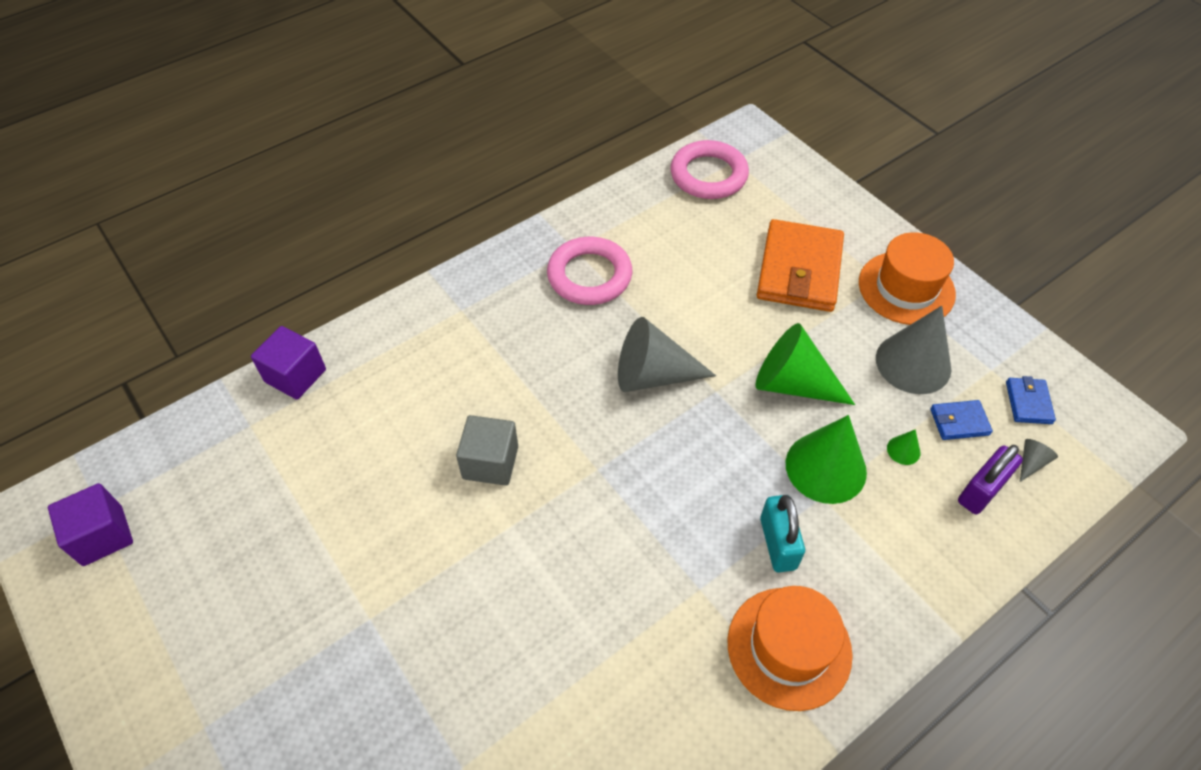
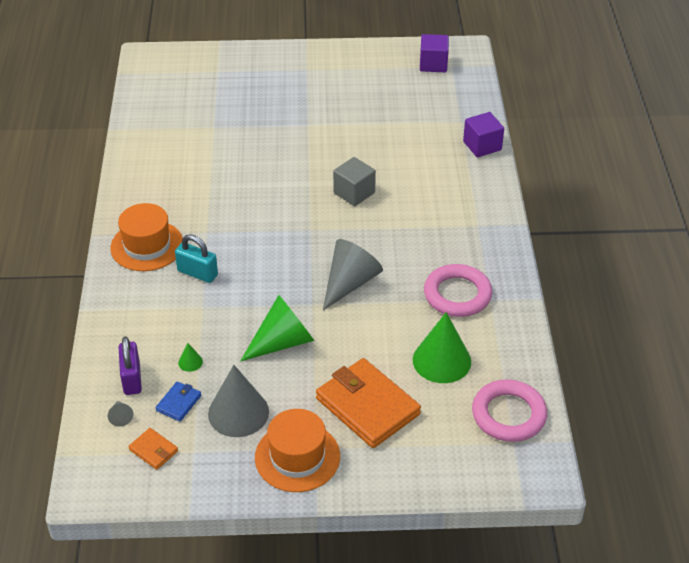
camera: 125 degrees right, 10 degrees down
green cone [786,415,867,504] -> green cone moved to [413,312,471,383]
blue wallet [1006,376,1056,424] -> orange wallet [128,428,178,470]

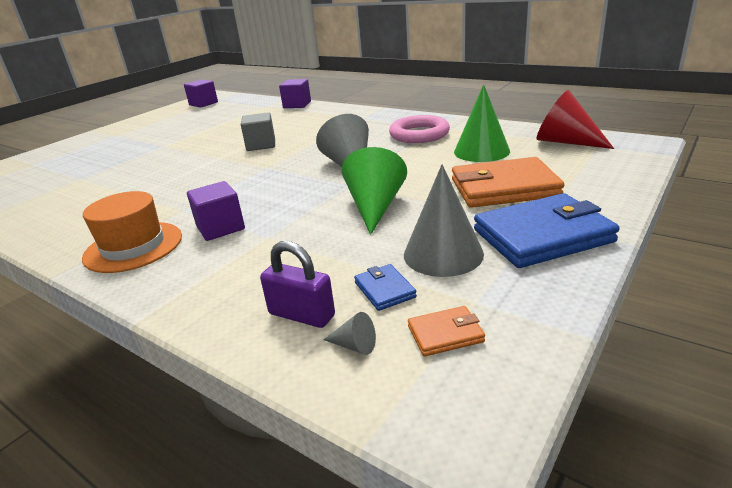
camera: 50 degrees left, 15 degrees down
turquoise padlock [175,234,218,283] -> purple cube [187,181,245,241]
green cone [178,343,203,372] -> none
orange hat [255,409,340,492] -> blue wallet [474,193,620,268]
pink ring [472,379,547,442] -> red cone [537,90,614,149]

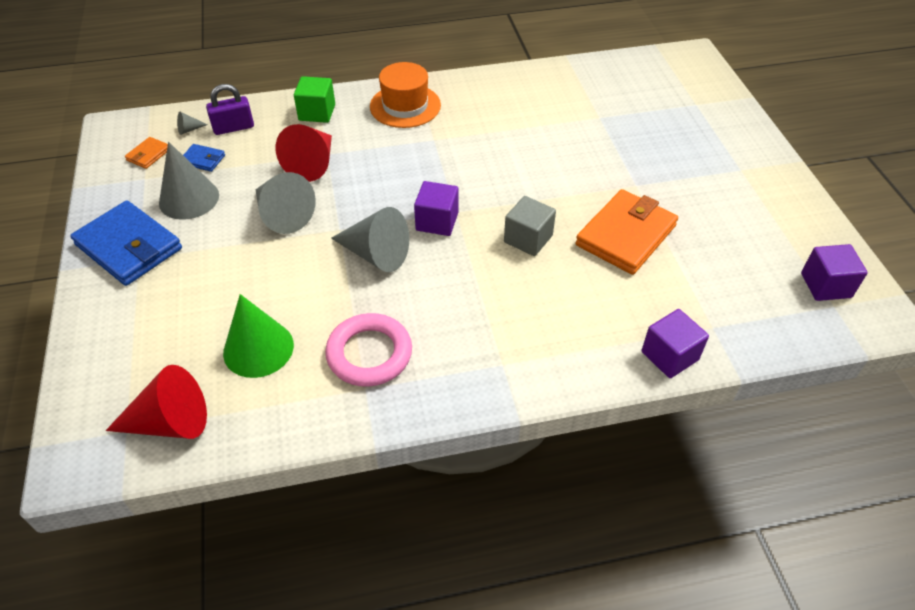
camera: 130 degrees right, 20 degrees up
purple cube [187,181,245,241] -> purple cube moved to [414,181,459,236]
green cone [341,147,407,235] -> grey cone [256,172,316,234]
orange wallet [452,157,564,208] -> orange wallet moved to [575,189,678,275]
blue wallet [474,193,620,268] -> blue wallet turned 75 degrees counterclockwise [70,200,182,286]
none -> red cone [276,124,332,182]
none -> green cube [294,76,335,123]

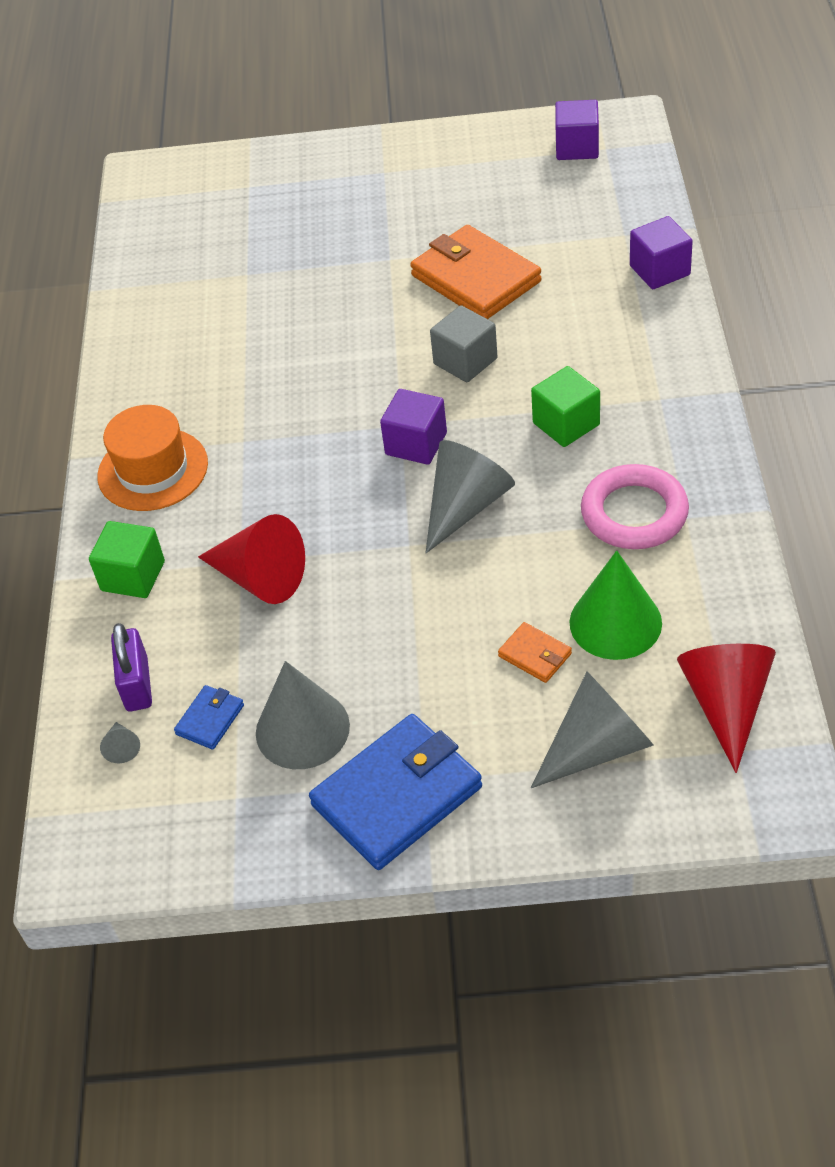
camera: 75 degrees left, 0 degrees up
orange wallet [125,137,168,169] -> orange wallet moved to [498,622,572,683]
grey cone [256,172,316,234] -> grey cone moved to [531,672,654,788]
none -> green cube [531,366,600,447]

